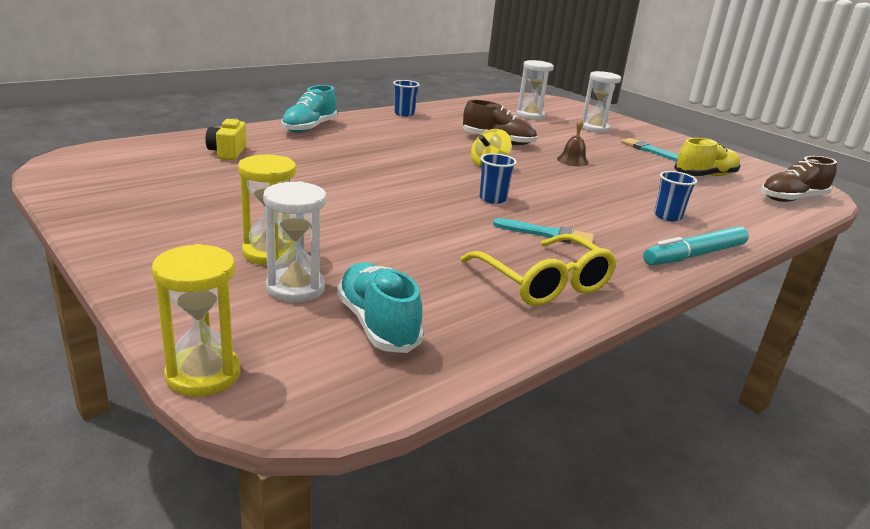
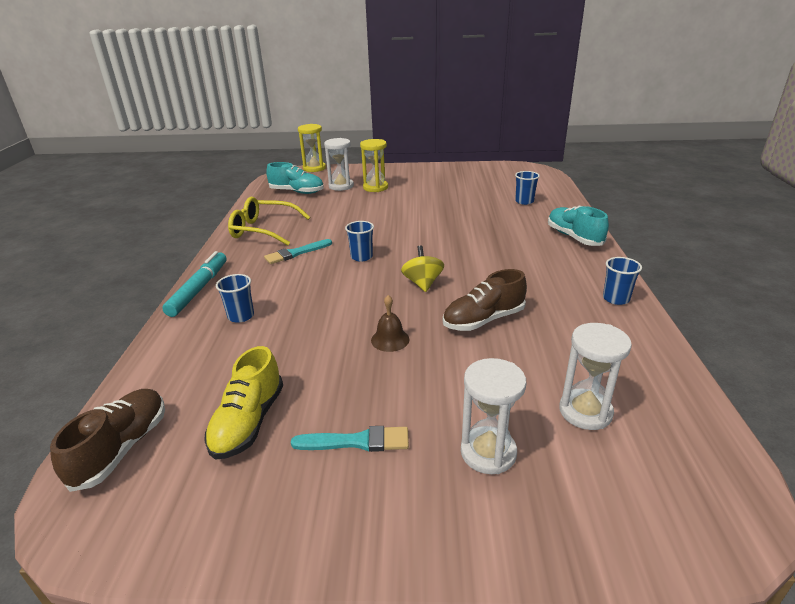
camera: 135 degrees right, 5 degrees up
yellow camera [205,118,247,160] -> blue cup [515,171,540,205]

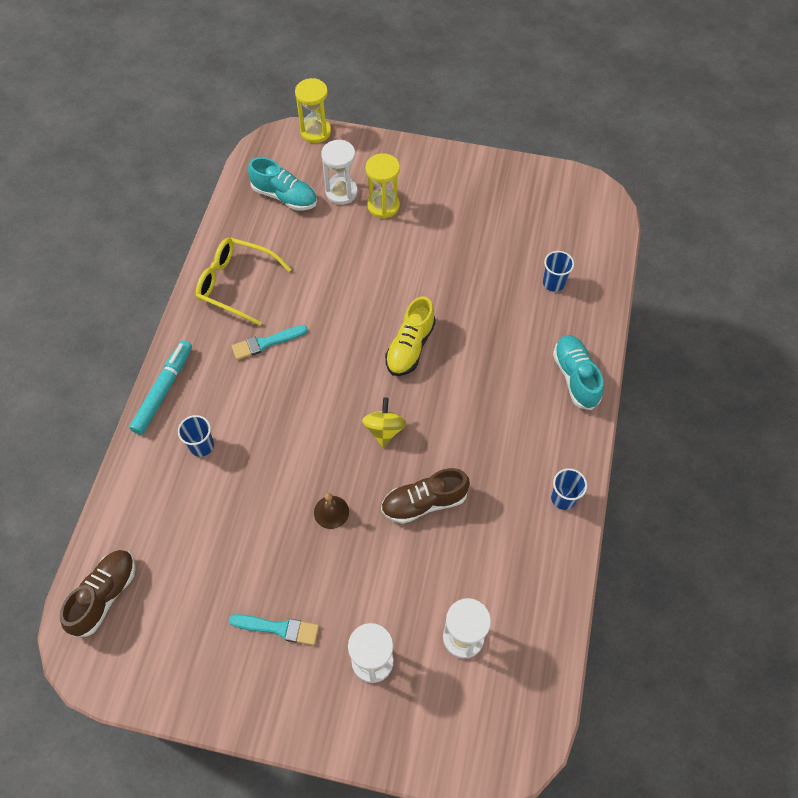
camera: 10 degrees right, 30 degrees up
yellow shoe [204,346,283,460] -> yellow shoe moved to [385,296,436,376]
blue cup [345,221,374,262] -> none

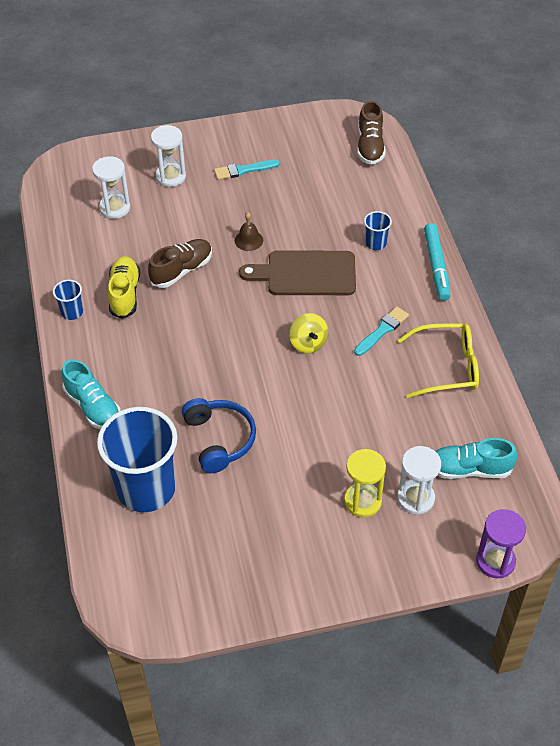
camera: 155 degrees right, 10 degrees down
yellow hourglass [295,78,331,143] -> purple hourglass [476,509,526,578]
yellow spinning top [362,397,407,447] -> yellow spinning top moved to [289,313,328,353]
yellow shoe [385,296,436,376] -> yellow shoe moved to [108,256,140,319]
blue cup [543,251,574,292] -> blue cup [97,407,177,512], size x2.38
none -> blue headphones [182,398,256,473]
none -> brown cutting board [239,250,356,295]

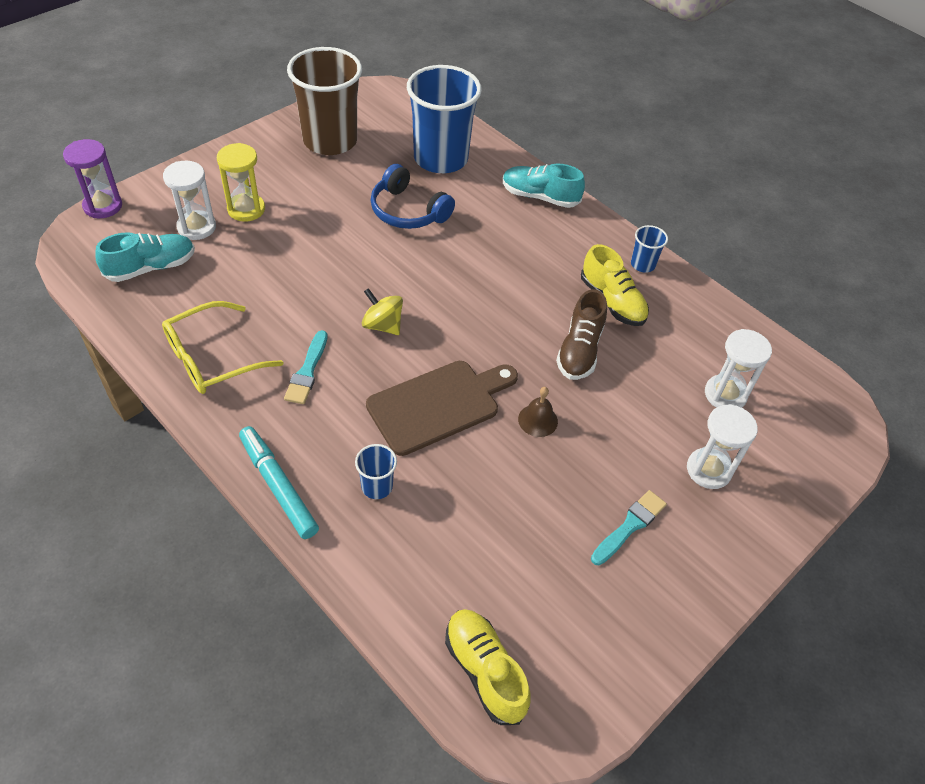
camera: 145 degrees right, 0 degrees up
brown shoe [357,101,385,165] -> yellow shoe [445,609,530,725]
none -> brown cup [287,47,362,155]

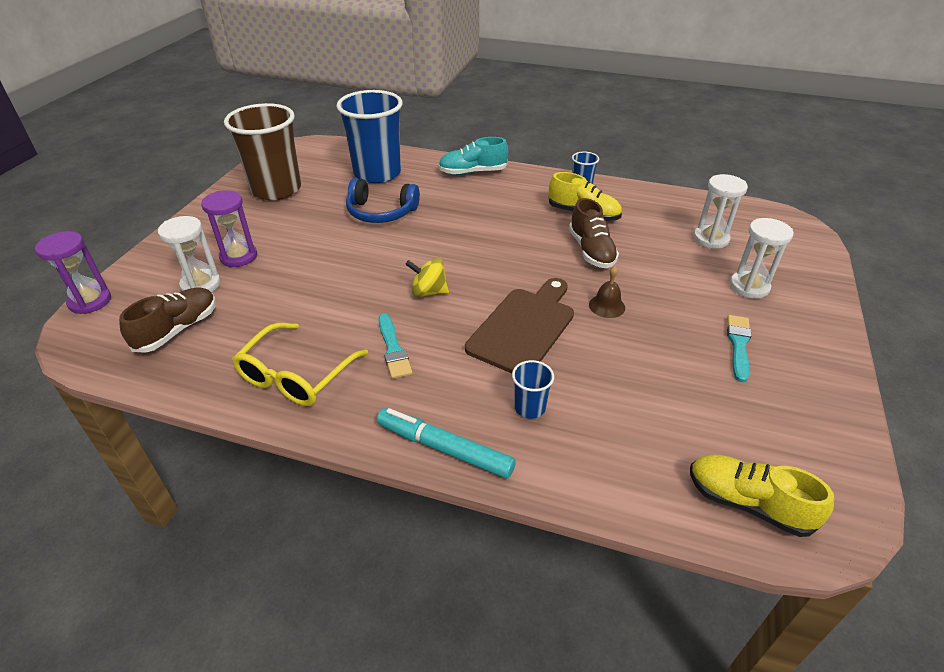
camera: 25 degrees left, 10 degrees down
turquoise shoe [95,232,195,282] -> brown shoe [119,287,216,353]
yellow hourglass [217,143,265,222] -> purple hourglass [201,190,257,267]

